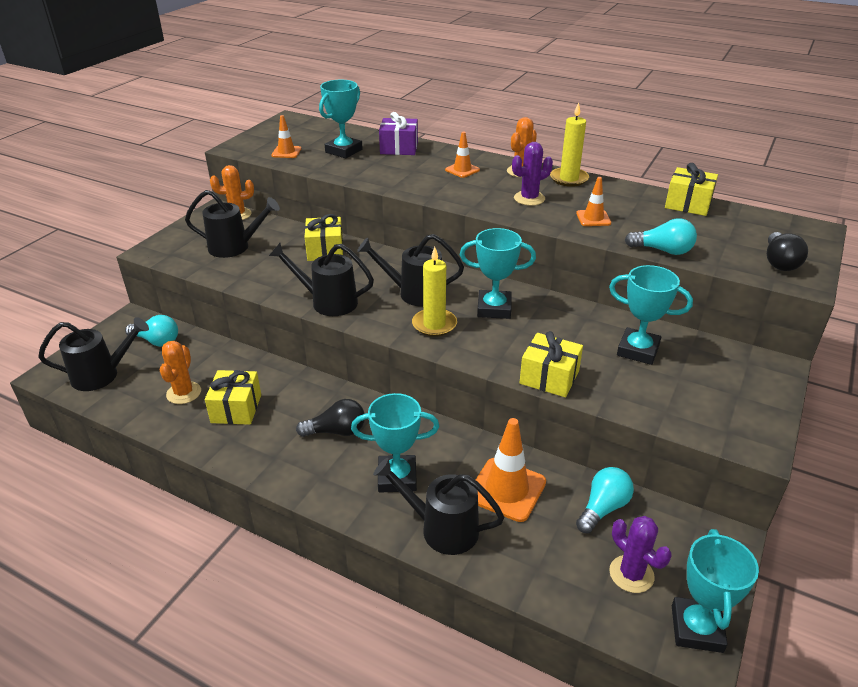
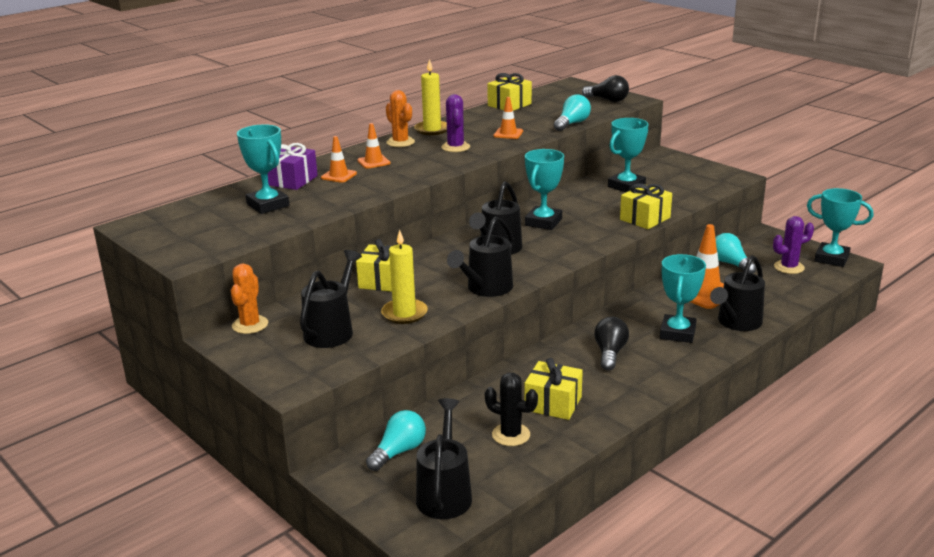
camera: 70 degrees left, 10 degrees down
orange cactus [160,341,201,404] -> black cactus [485,373,538,446]
orange traffic cone [271,115,301,158] -> orange traffic cone moved to [321,136,357,183]
yellow candle [412,247,457,337] -> yellow candle moved to [381,230,428,324]

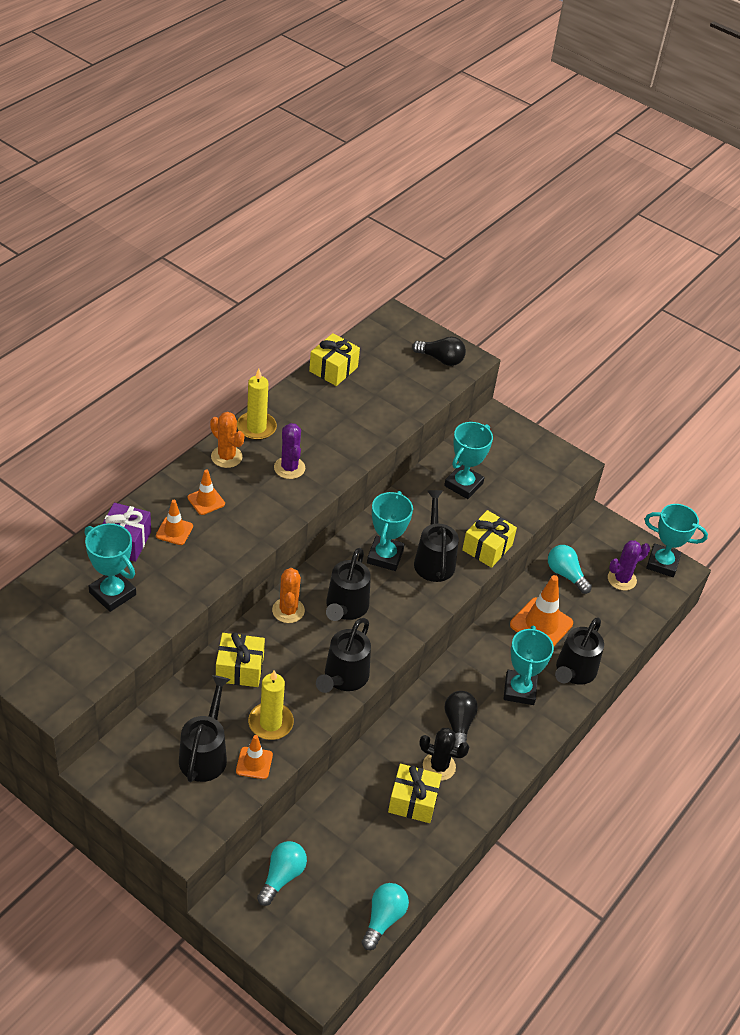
camera: 15 degrees left, 20 degrees up
orange cactus [231,263,268,334] -> orange cactus moved to [272,568,305,623]
black watering can [416,398,472,519] -> black watering can moved to [414,490,459,582]
black cactus [485,373,538,446] -> black cactus moved to [419,728,469,781]
orange traffic cone [493,97,523,139] -> orange traffic cone moved to [236,735,273,779]
turquoise light bulb [554,94,591,131] -> turquoise light bulb moved to [361,883,409,950]

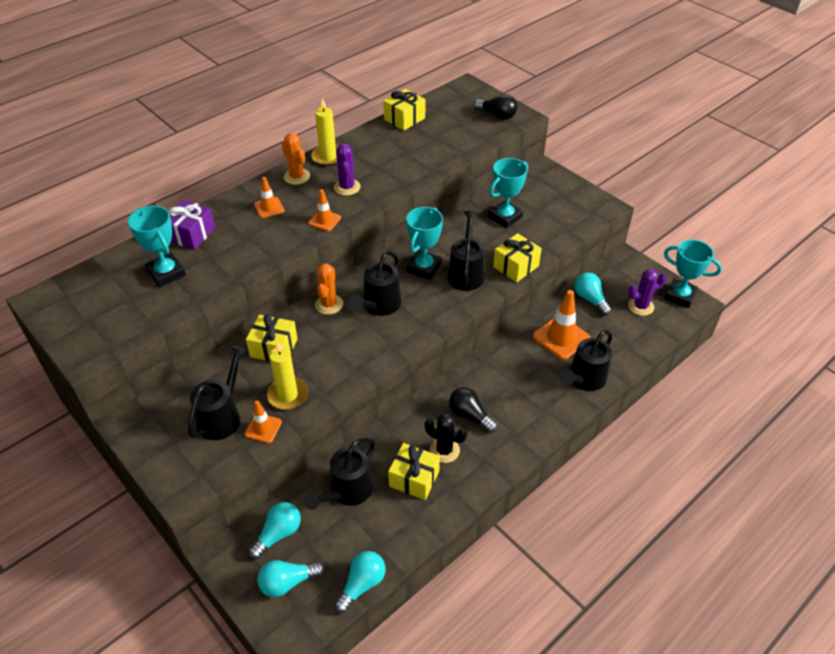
camera: 15 degrees right, 0 degrees up
orange traffic cone [156,500,193,545] -> orange traffic cone moved to [308,189,341,231]
black watering can [316,618,371,693] -> black watering can moved to [304,438,375,510]
black light bulb [445,691,478,748] -> black light bulb turned 60 degrees counterclockwise [449,387,497,433]
turquoise trophy [504,626,554,705] -> none
none -> turquoise light bulb [257,560,324,597]

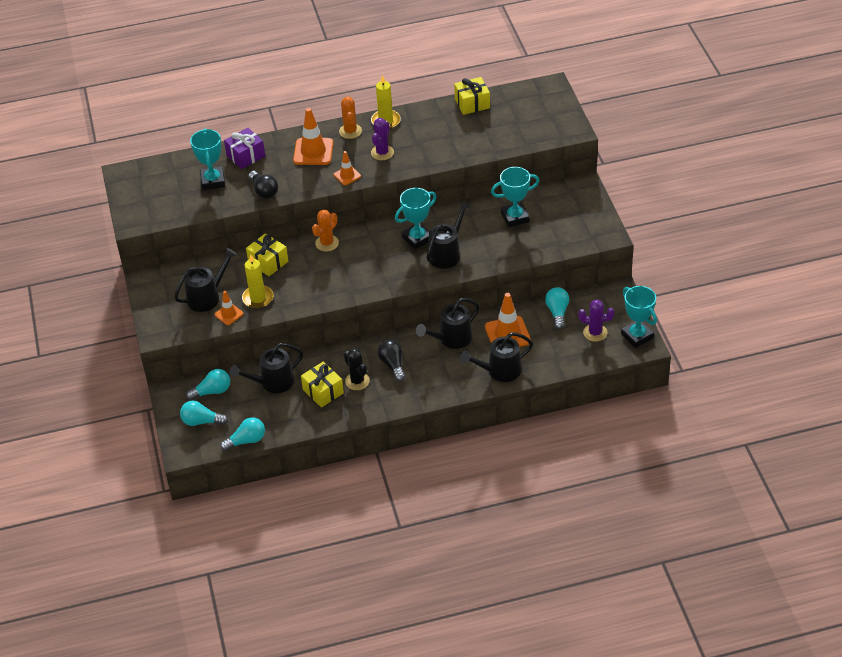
camera: 30 degrees right, 0 degrees up
orange traffic cone [254,177,284,218] -> orange traffic cone [293,108,333,165], size x1.78
black watering can [349,251,401,316] -> black watering can moved to [416,298,480,349]
black light bulb [474,94,517,120] -> black light bulb moved to [249,171,278,199]
yellow gift [493,233,542,283] -> none

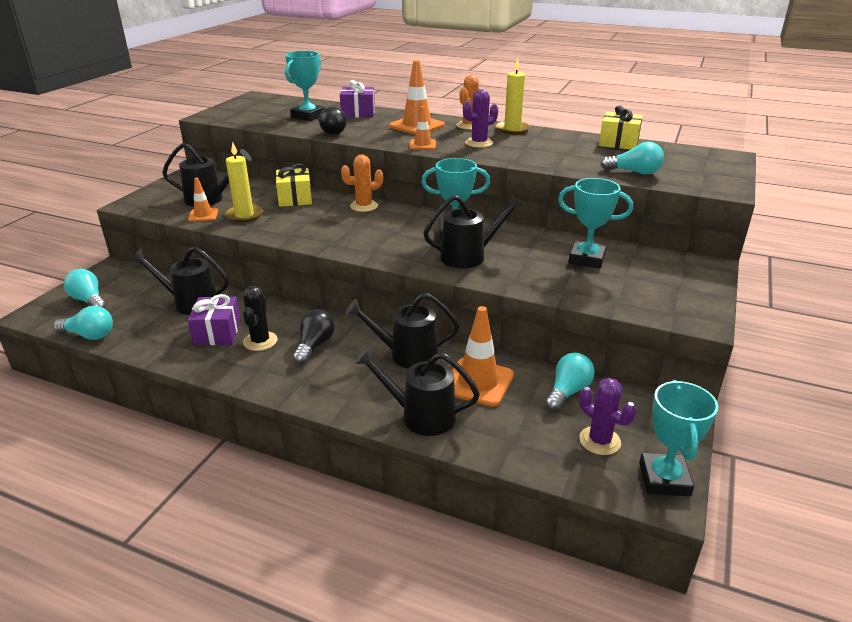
camera: 35 degrees right, 15 degrees down
turquoise light bulb [186,369,230,401] -> turquoise light bulb moved to [600,142,664,175]
yellow gift [301,362,344,408] -> purple gift [187,294,241,345]

